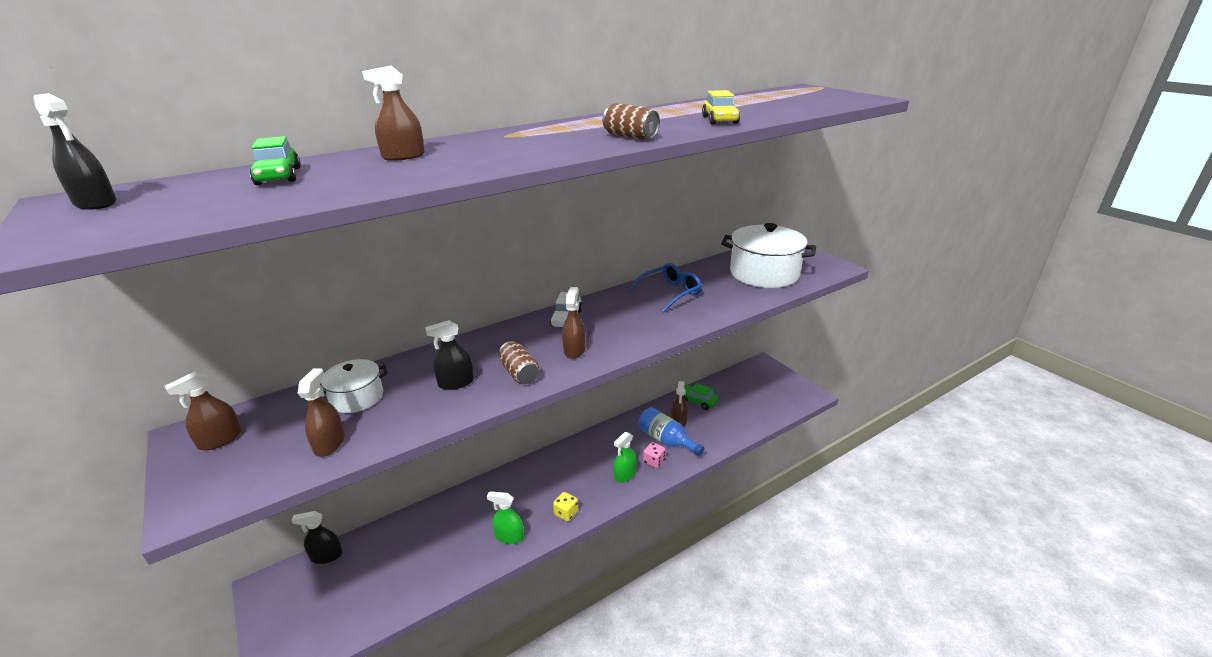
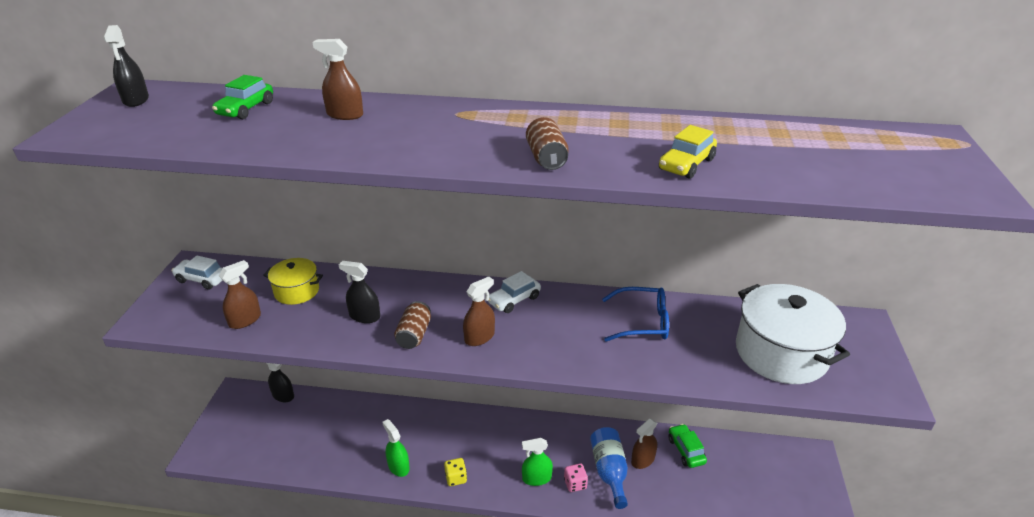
camera: 40 degrees right, 5 degrees up
brown spray bottle [165,372,242,450] -> white car [172,255,223,290]
white pot [320,359,388,413] -> yellow pot [263,258,323,305]

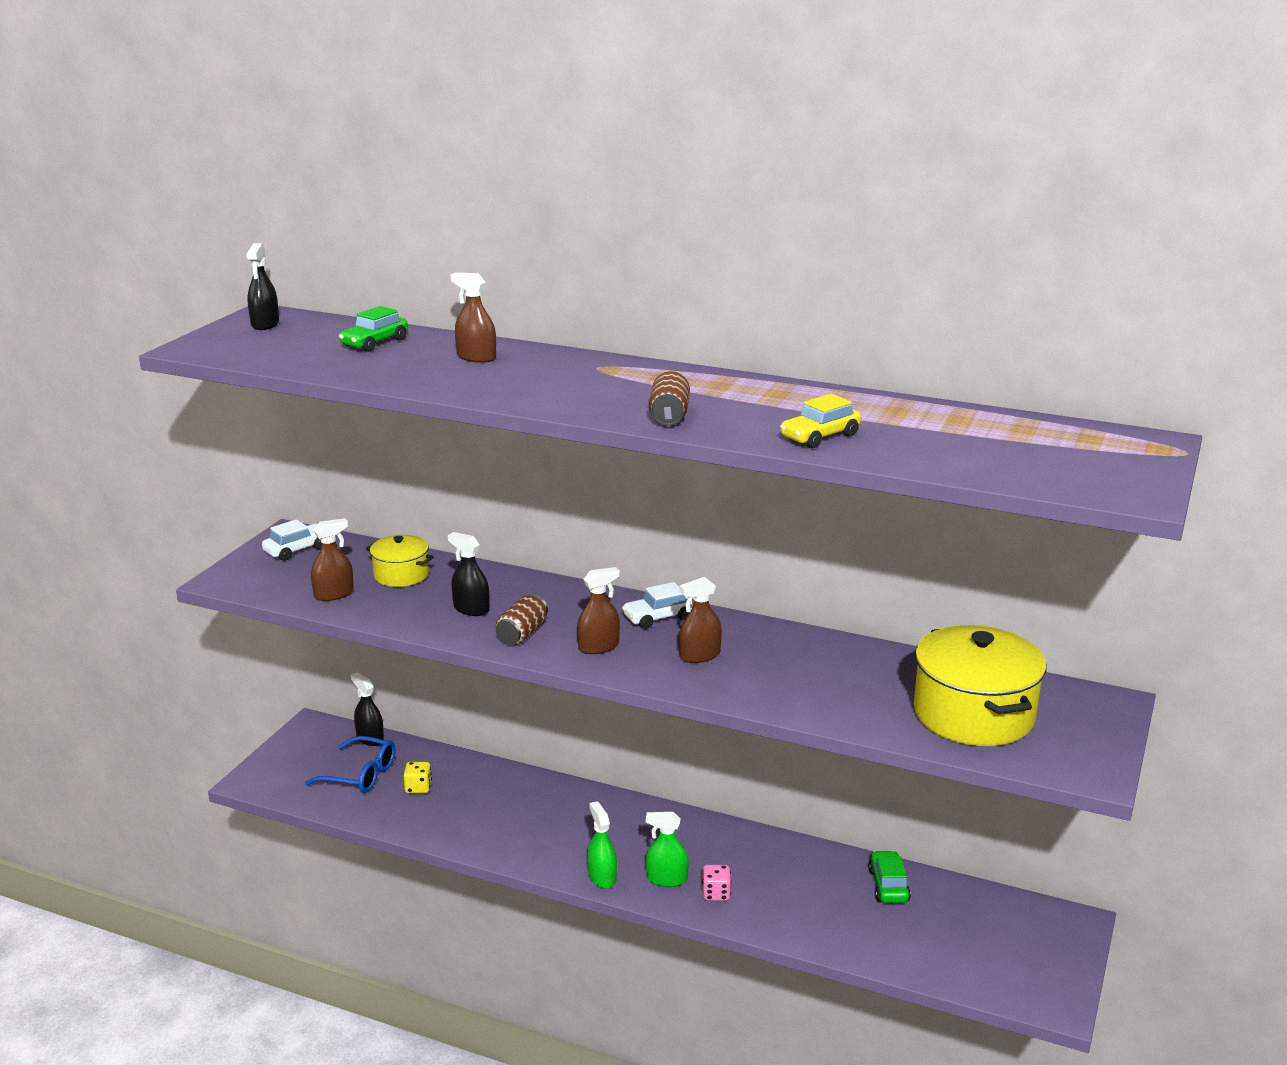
camera: 15 degrees right, 10 degrees down
white car [172,255,223,290] -> white car turned 105 degrees clockwise [262,519,321,561]
green spray bottle [382,419,410,477] -> green spray bottle moved to [587,801,617,889]
yellow dice [444,458,467,486] -> yellow dice moved to [403,762,432,793]
blue bottle [590,427,628,509] -> none
blue glasses [602,287,669,342] -> blue glasses moved to [305,736,396,793]
brown spray bottle [631,419,657,469] -> brown spray bottle moved to [679,577,722,663]
white pot [736,284,850,384] -> yellow pot [914,625,1046,746]

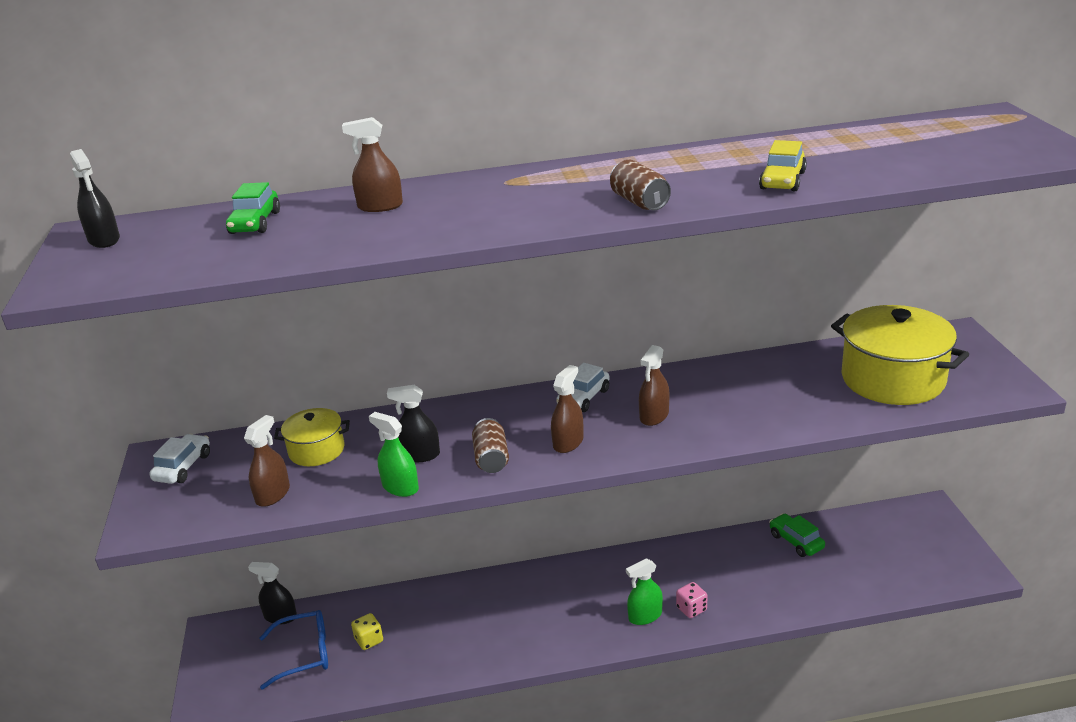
camera: 30 degrees left, 5 degrees up
green spray bottle [587,801,617,889] -> green spray bottle moved to [369,412,419,497]

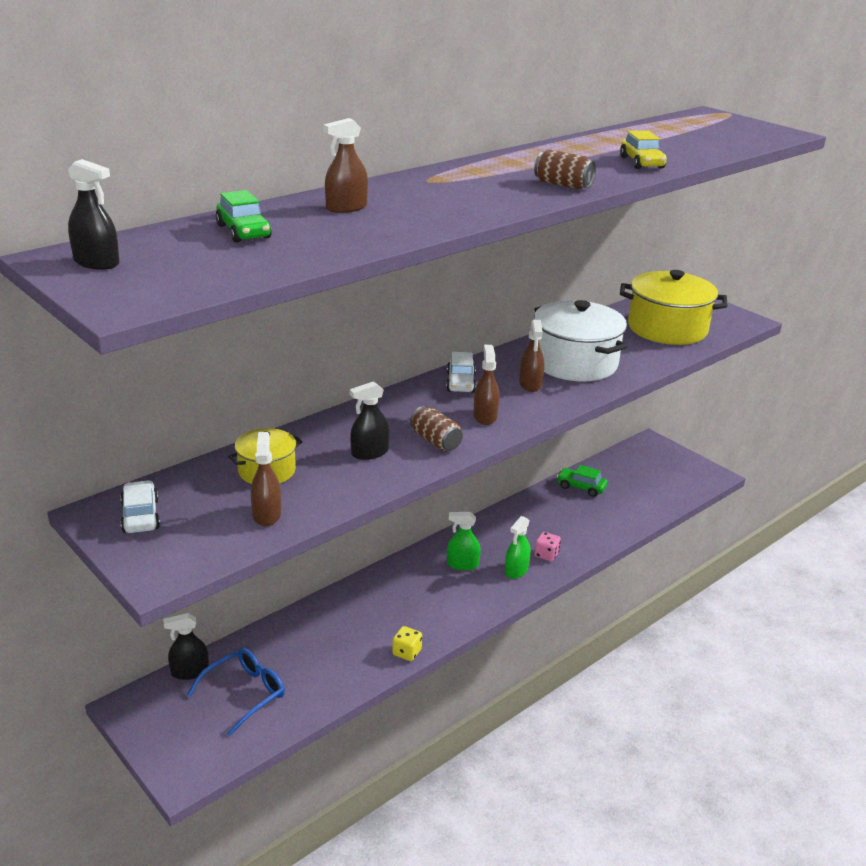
camera: 35 degrees left, 0 degrees up
yellow dice [351,613,383,650] -> yellow dice moved to [392,626,422,661]
green spray bottle [369,412,419,497] -> green spray bottle moved to [447,512,481,571]
none -> white pot [534,300,628,381]

